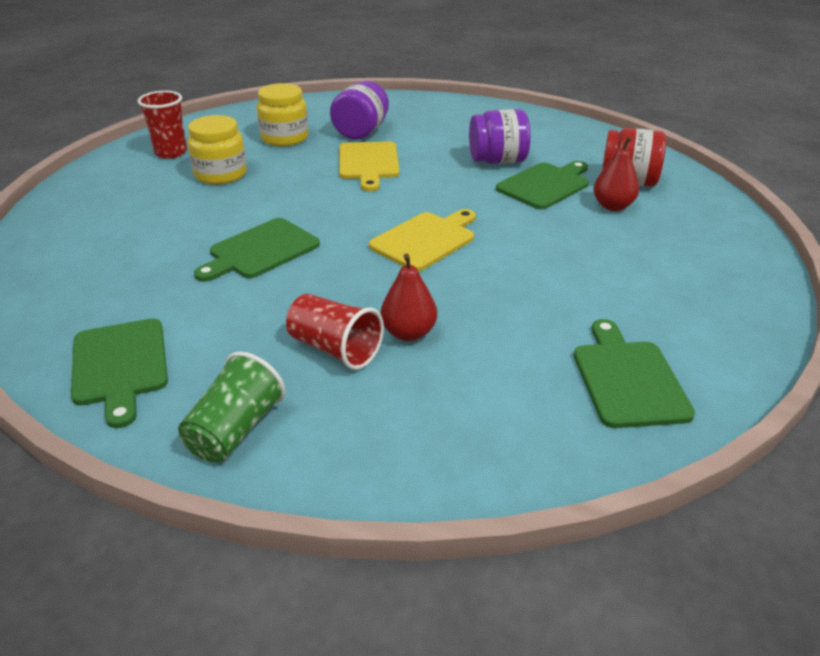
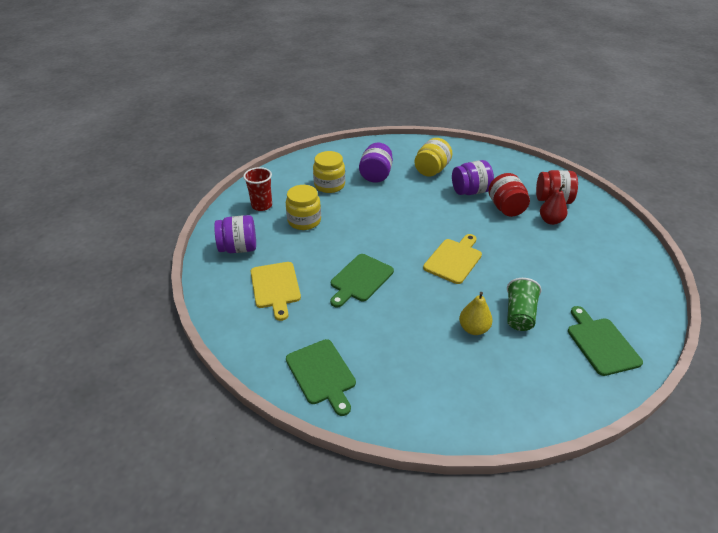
camera: 10 degrees left, 5 degrees up
green cup [178,352,286,462] -> green cup moved to [507,278,541,331]
red cup [286,294,384,370] -> none
yellow cutting board [339,141,400,192] -> yellow cutting board moved to [250,262,301,321]
red pear [380,254,437,341] -> yellow pear [459,292,493,335]
green cutting board [496,161,589,209] -> red jar [488,173,530,217]
none -> purple jar [214,215,256,253]
none -> yellow jar [414,138,452,177]

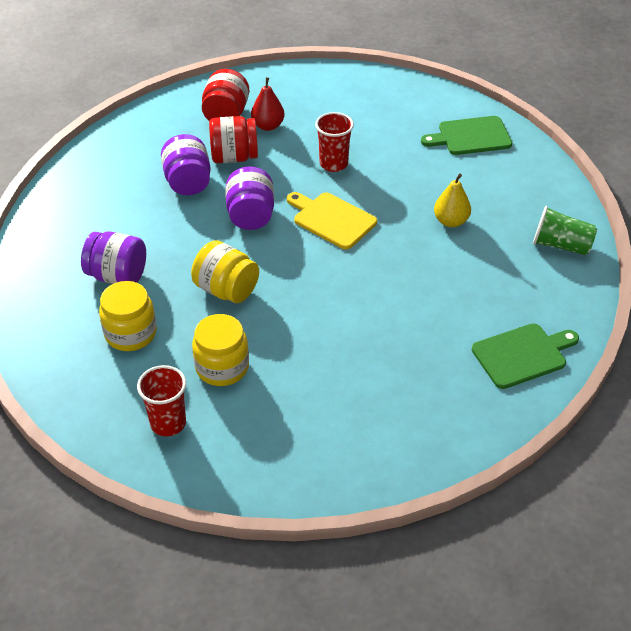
camera: 85 degrees left, 5 degrees up
purple jar [214,215,256,253] -> purple jar moved to [226,167,274,230]
yellow cutting board [250,262,301,321] -> none
green cutting board [330,254,394,307] -> none
yellow jar [414,138,452,177] -> yellow jar moved to [191,240,259,303]
green cup [507,278,541,331] -> green cup moved to [533,206,597,256]
none -> red cup [315,112,354,172]

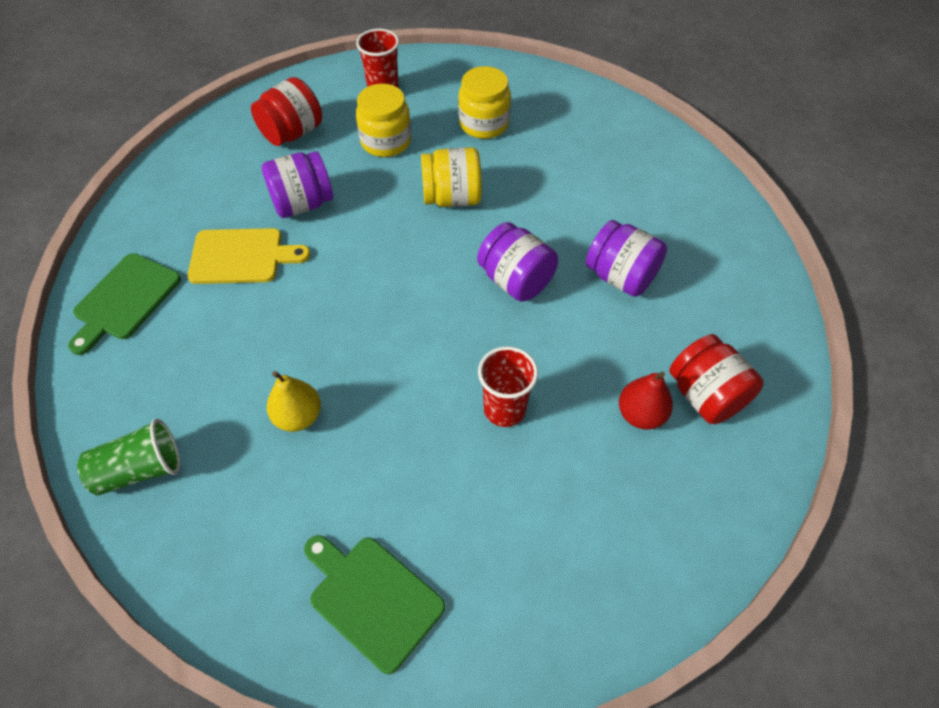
camera: 140 degrees right, 10 degrees up
purple jar [81,231,146,284] -> purple jar moved to [262,151,333,218]
red jar [209,116,258,163] -> red jar moved to [251,77,322,146]
yellow cutting board [287,192,377,250] -> yellow cutting board moved to [187,228,310,284]
green cutting board [421,116,512,155] -> green cutting board turned 90 degrees counterclockwise [304,535,445,674]

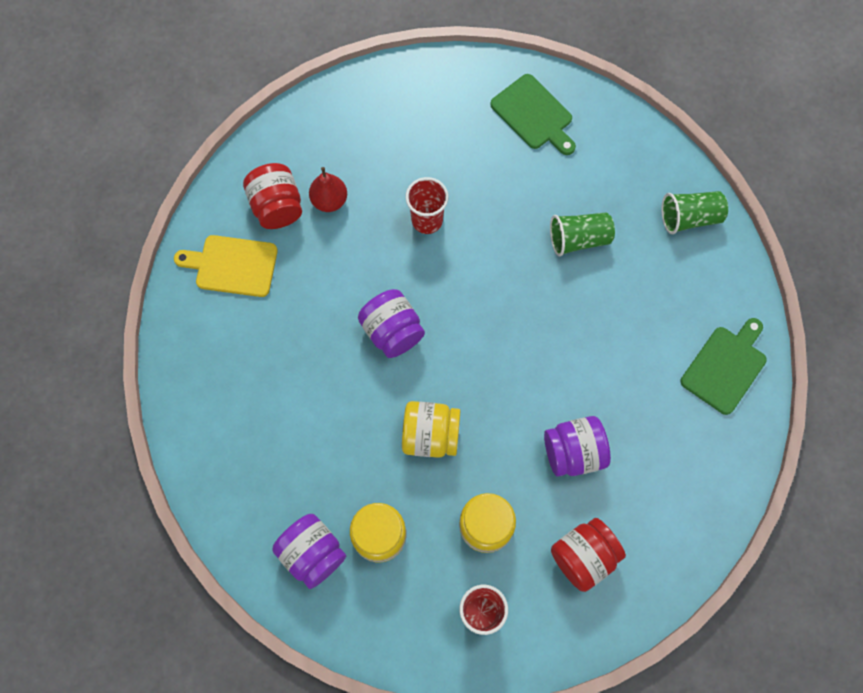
camera: 170 degrees left, 15 degrees up
yellow cutting board [187,228,310,284] -> yellow cutting board moved to [174,235,278,297]
yellow pear [267,371,321,432] -> green cup [550,212,615,256]
purple jar [586,220,667,297] -> purple jar moved to [272,514,346,589]

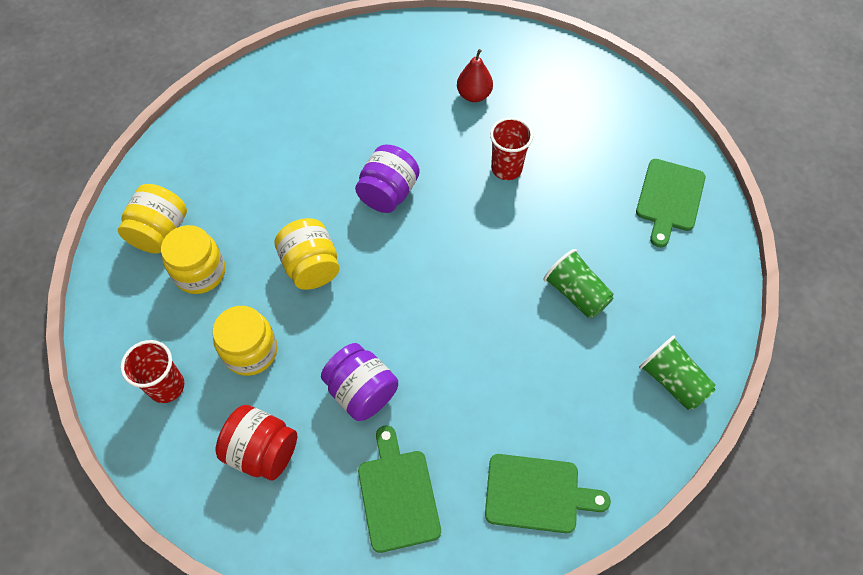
camera: 60 degrees right, 10 degrees down
yellow cutting board [174,235,278,297] -> none
red jar [243,163,302,229] -> none
purple jar [272,514,346,589] -> yellow jar [118,184,187,254]
none -> green cutting board [358,426,441,553]

